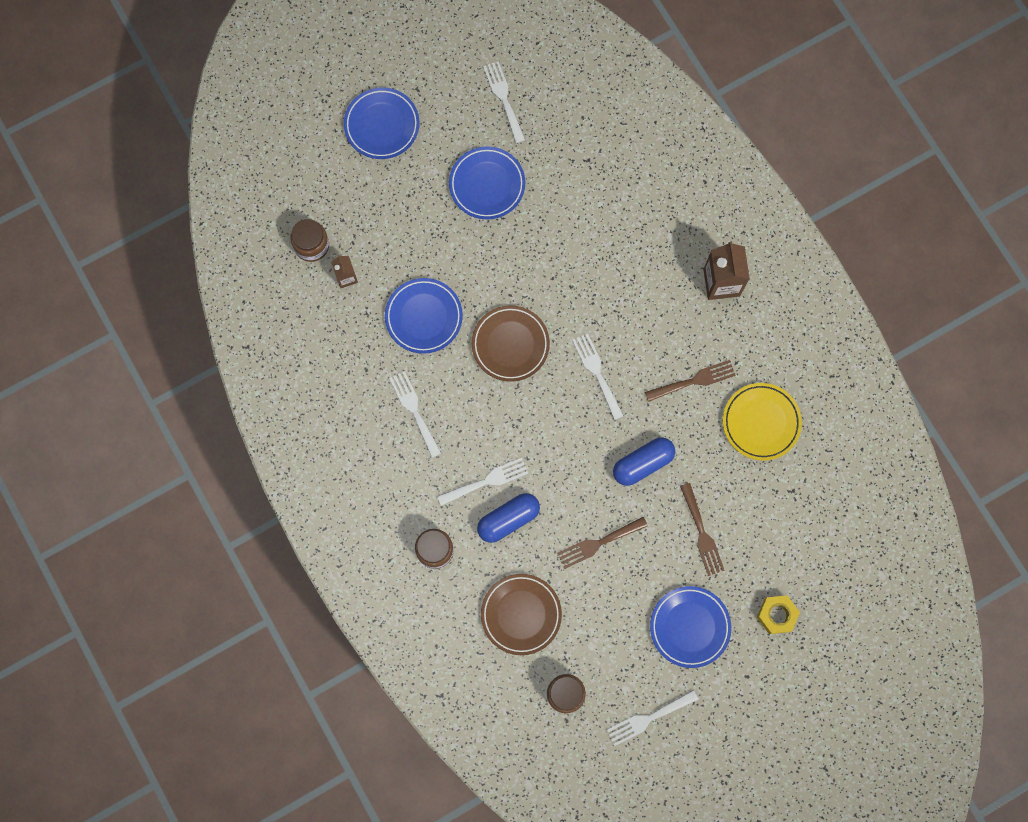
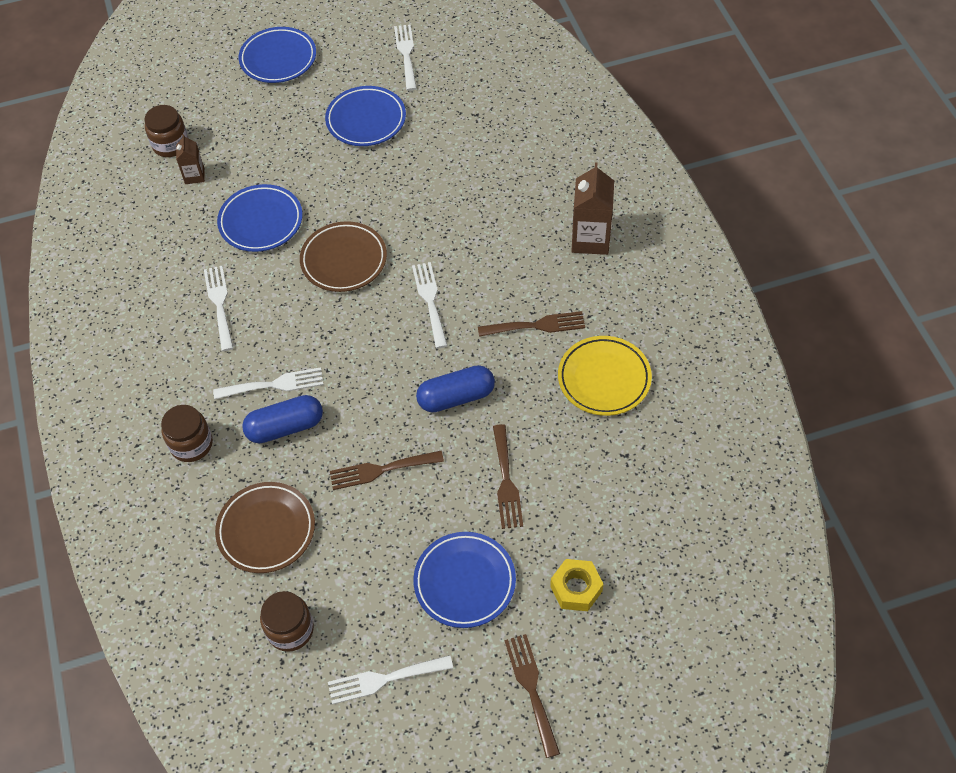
camera: 15 degrees right, 20 degrees down
none -> brown fork [504,634,560,758]

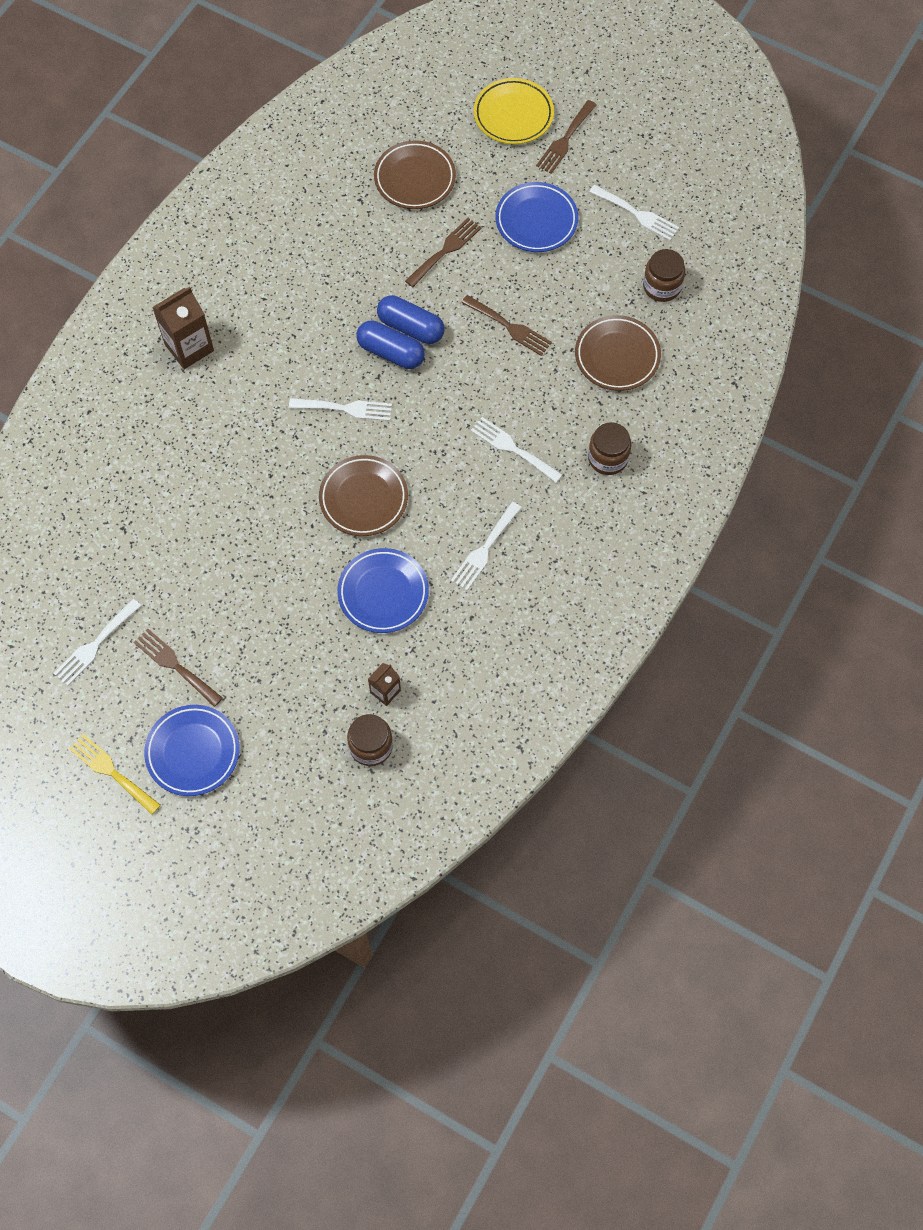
camera: 135 degrees left, 10 degrees up
blue capsule [242,395,323,443] -> blue capsule moved to [356,320,425,369]
blue plate [325,86,406,146] -> none
white fork [412,262,448,348] -> white fork turned 120 degrees counterclockwise [289,398,392,421]
brown fork [478,311,585,337] -> brown fork moved to [134,629,223,707]
yellow nut [550,559,604,611] -> none
yellow plate [558,336,652,416] -> yellow plate moved to [474,78,554,144]
none -> yellow fork [69,734,161,814]
none -> brown plate [374,140,456,209]

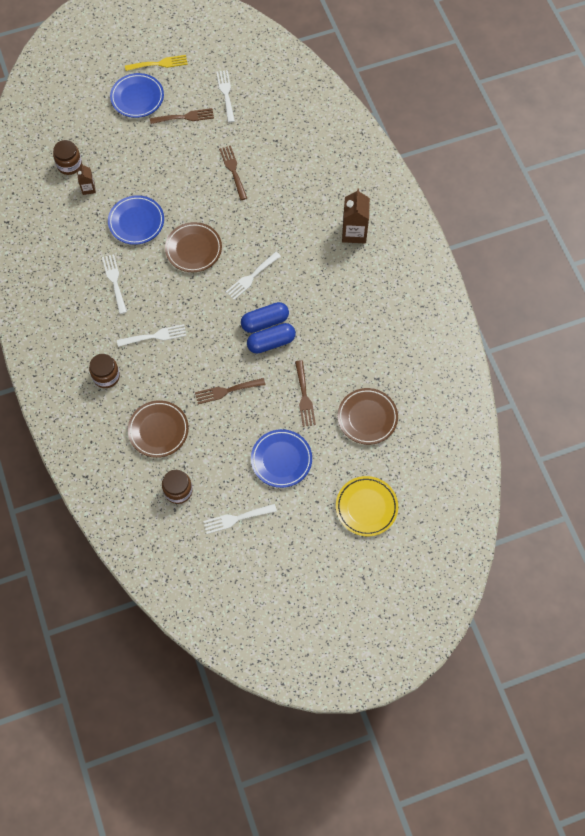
camera: 130 degrees right, 0 degrees up
brown fork [536,100,596,174] -> brown fork moved to [219,146,247,200]

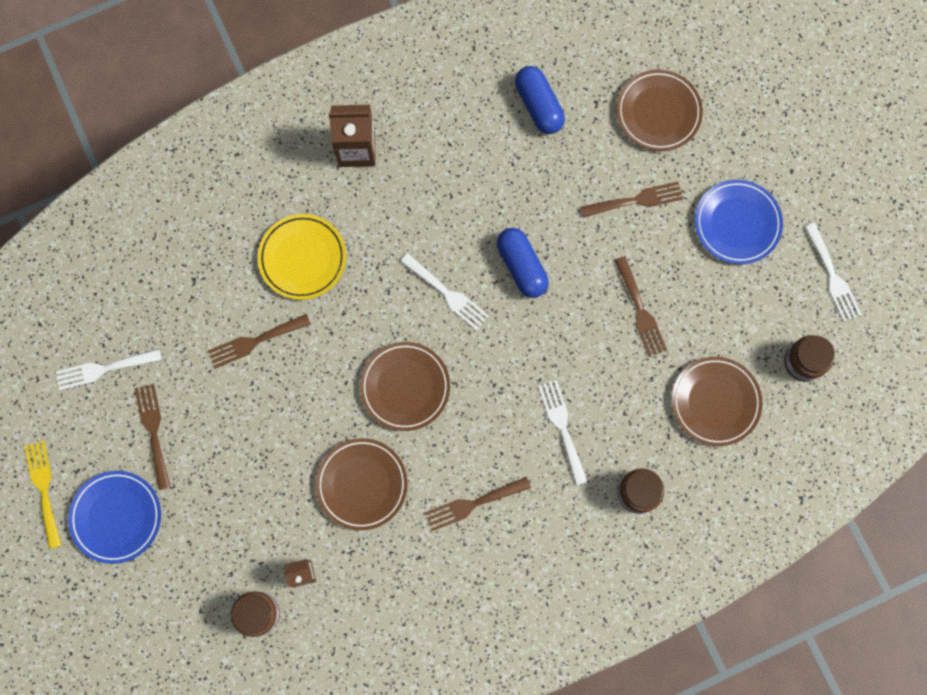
camera: 95 degrees left, 10 degrees up
white fork [102,254,127,314] -> brown fork [425,477,531,531]
blue plate [108,195,164,245] -> brown plate [316,438,407,530]
blue capsule [247,323,296,354] -> blue capsule moved to [515,66,565,134]
yellow plate [336,476,398,536] -> yellow plate moved to [258,214,346,300]

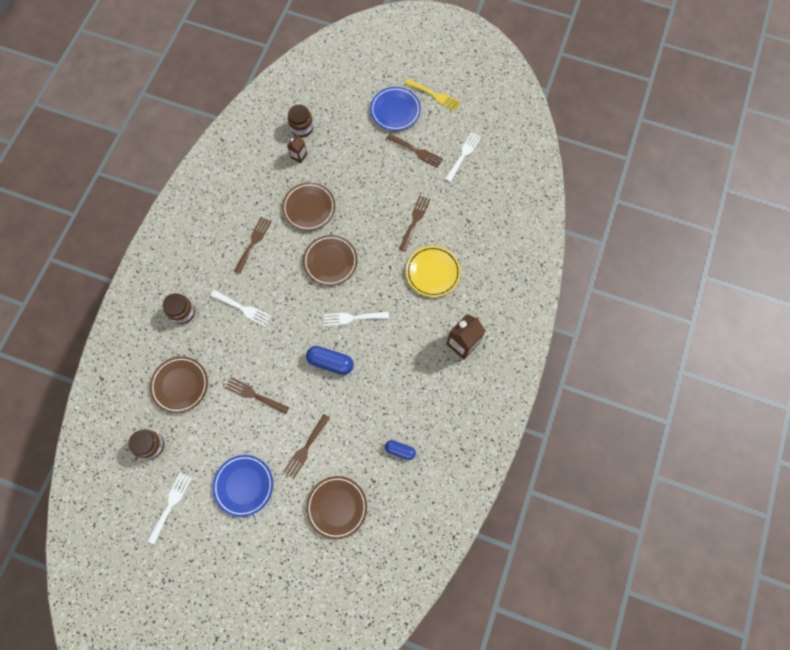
camera: 135 degrees right, 5 degrees down
blue capsule [515,66,565,134] -> blue capsule [385,440,416,460], size x0.63
white fork [804,223,862,322] -> white fork turned 90 degrees clockwise [147,472,192,544]

